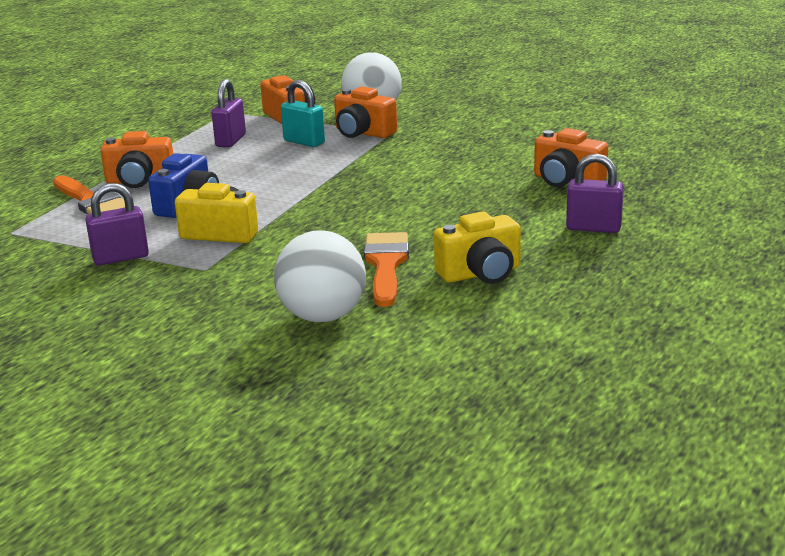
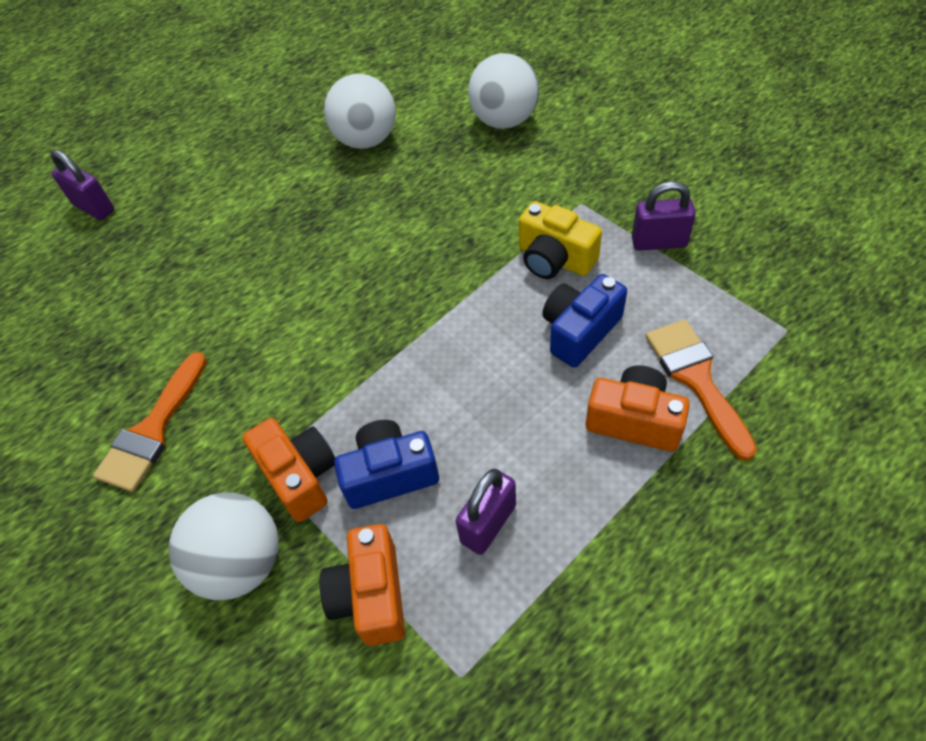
camera: 155 degrees left, 30 degrees up
turquoise padlock [281,80,325,147] -> blue camera [334,420,439,509]
orange brush [364,232,409,307] -> orange brush moved to [93,352,207,492]
yellow camera [434,212,521,284] -> white ball [324,74,396,149]
orange camera [534,128,608,187] -> none
purple padlock [566,154,624,233] -> purple padlock moved to [50,150,114,220]

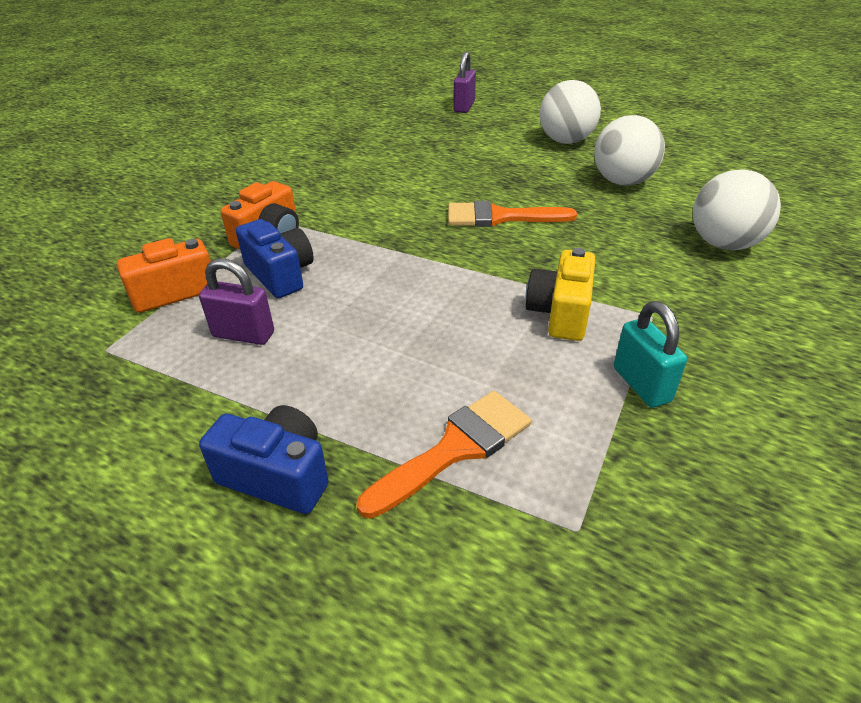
camera: 65 degrees right, 15 degrees down
orange brush [93,352,207,492] -> orange brush moved to [448,201,577,227]
white ball [169,492,279,600] -> white ball moved to [540,80,601,144]
blue camera [542,274,627,368] -> blue camera moved to [199,405,329,514]
orange camera [586,366,690,452] -> none
purple padlock [632,181,696,251] -> turquoise padlock [614,301,687,408]

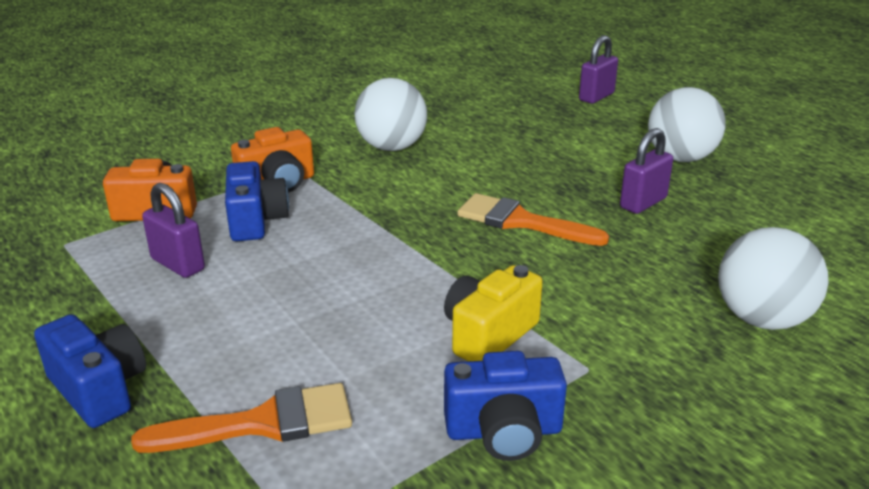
camera: 25 degrees right, 10 degrees down
white ball [594,115,665,186] -> white ball moved to [354,78,427,151]
turquoise padlock [614,301,687,408] -> blue camera [444,351,567,461]
none -> purple padlock [620,128,673,214]

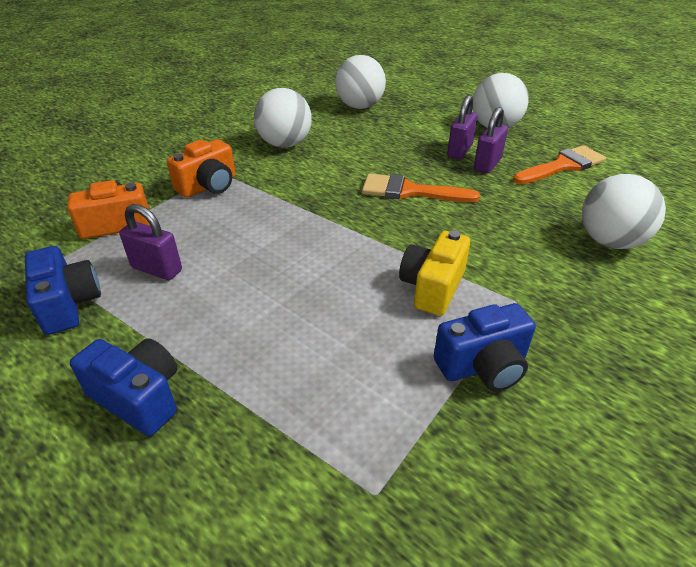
camera: 15 degrees left, 10 degrees up
orange brush [131,383,352,453] -> orange brush moved to [513,145,606,184]
blue camera [225,161,289,241] -> blue camera moved to [25,246,101,335]
purple padlock [579,35,618,104] -> purple padlock moved to [447,95,478,159]
none -> white ball [335,55,386,109]

